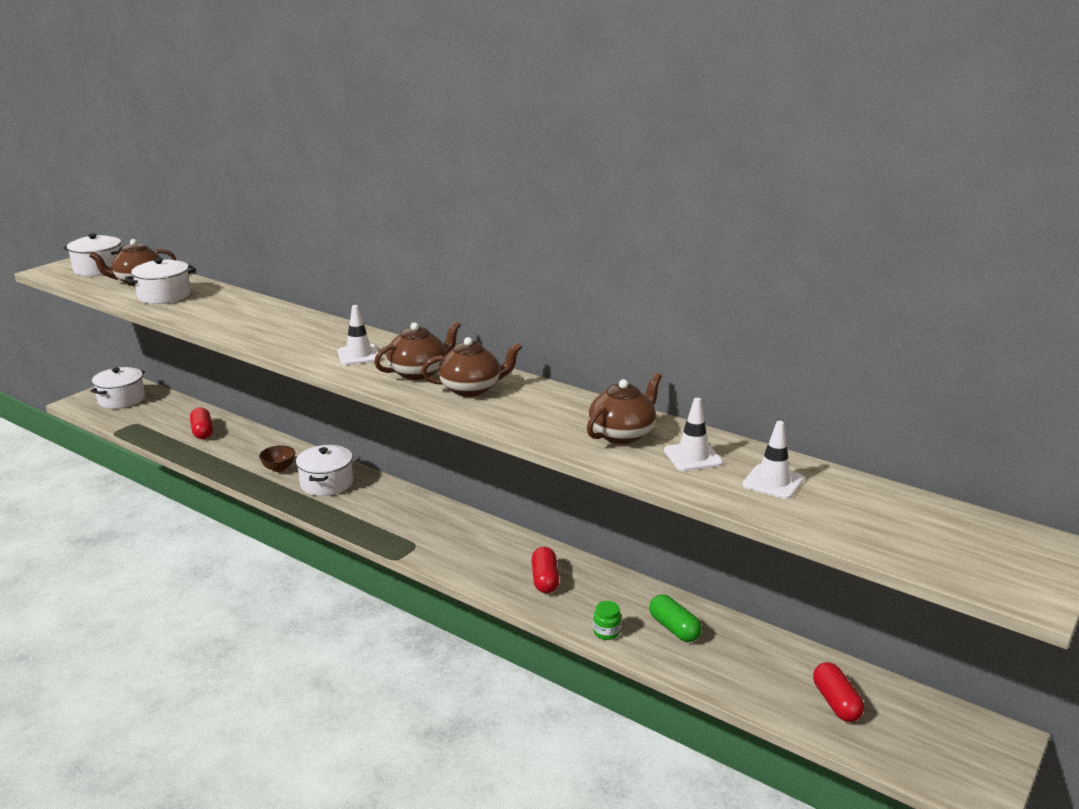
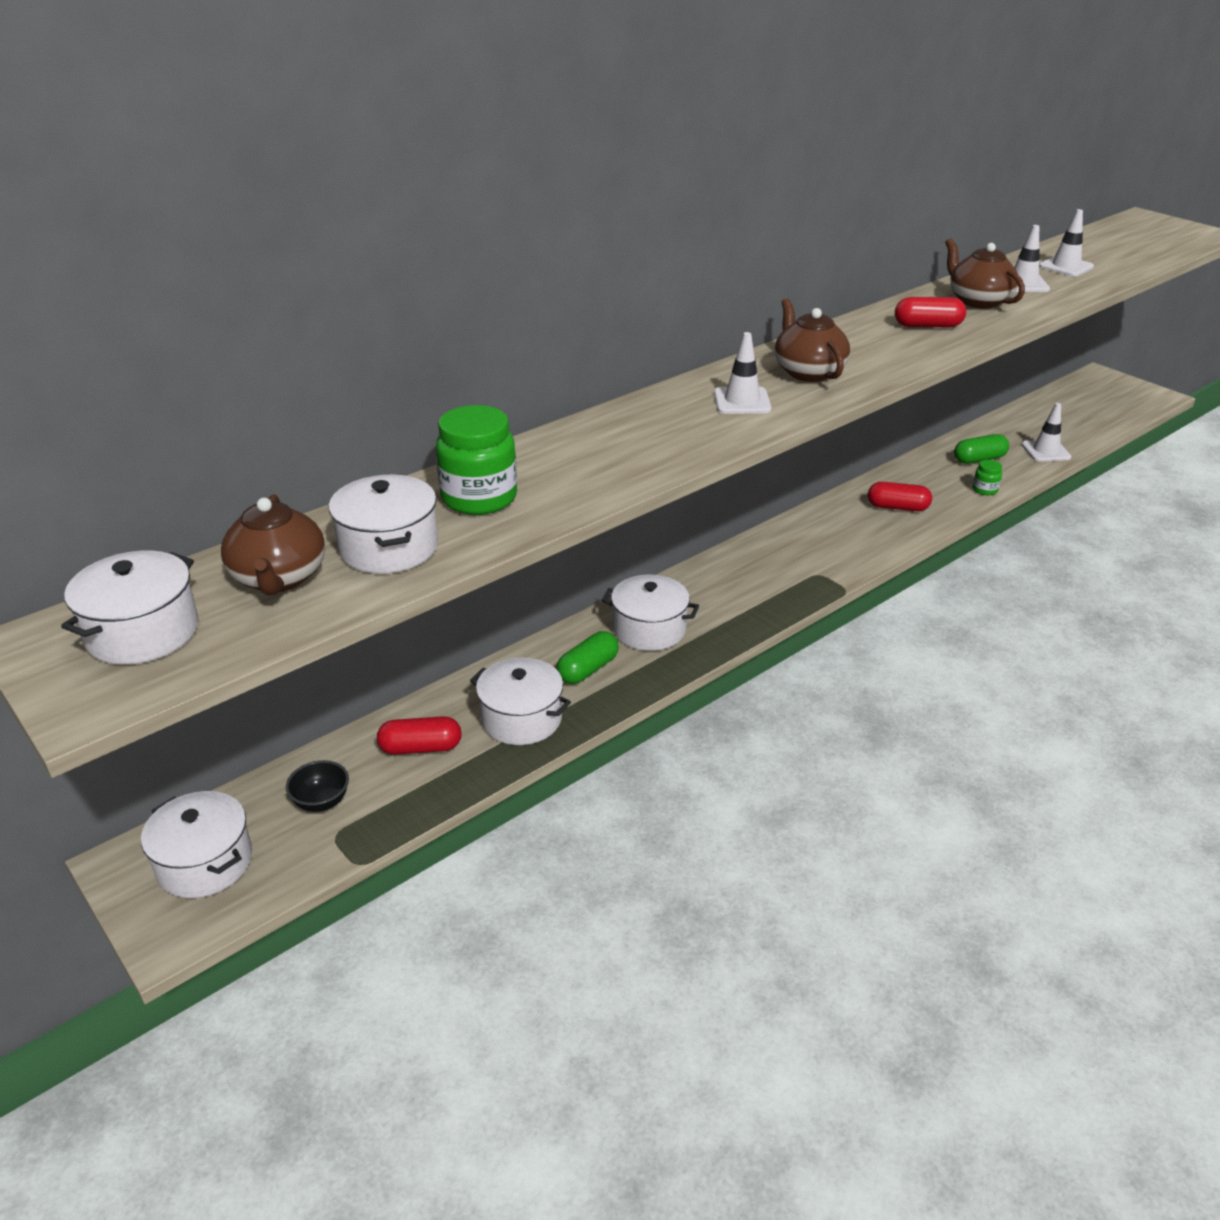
camera: 75 degrees left, 10 degrees up
brown bowl [259,445,295,472] -> green capsule [556,631,619,684]
brown teapot [421,337,522,397] -> none
red capsule [813,662,864,722] -> red capsule moved to [895,297,966,327]
none -> black bowl [286,760,349,812]
none -> green jar [436,405,517,515]
none -> white pot [470,658,571,745]
none -> white traffic cone [1022,403,1071,462]

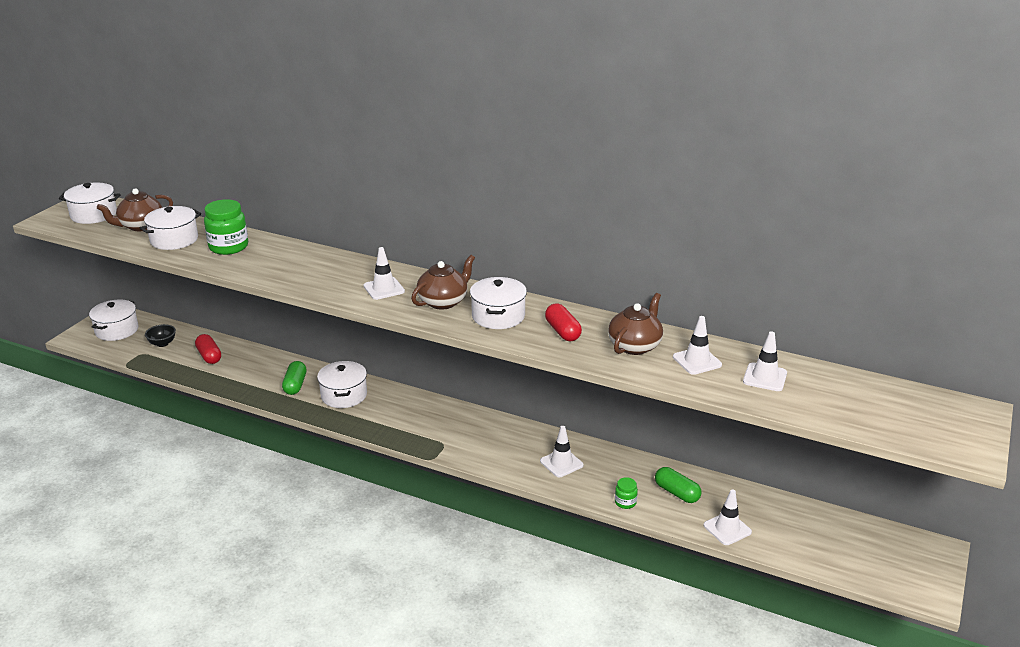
camera: 65 degrees right, 5 degrees down
white pot [470,658,571,745] -> white pot moved to [470,277,527,329]
green capsule [556,631,619,684] -> green capsule turned 75 degrees clockwise [282,361,307,395]
red capsule [868,482,932,511] -> white traffic cone [540,426,584,477]

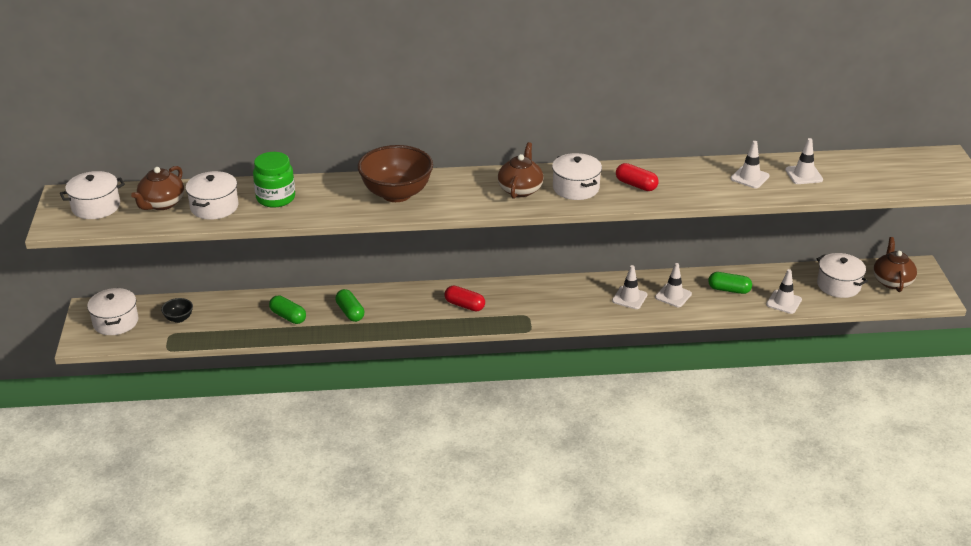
camera: 30 degrees left, 5 degrees up
red capsule [195,334,221,364] -> red capsule moved to [445,286,485,311]
white pot [317,361,367,408] -> white pot moved to [817,253,868,298]
white traffic cone [364,247,405,300] -> white traffic cone moved to [655,263,692,307]
brown teapot [608,293,663,355] -> brown teapot moved to [873,237,917,292]
green jar [615,477,638,509] -> none
none -> green capsule [269,295,306,324]
none -> brown bowl [358,145,433,202]

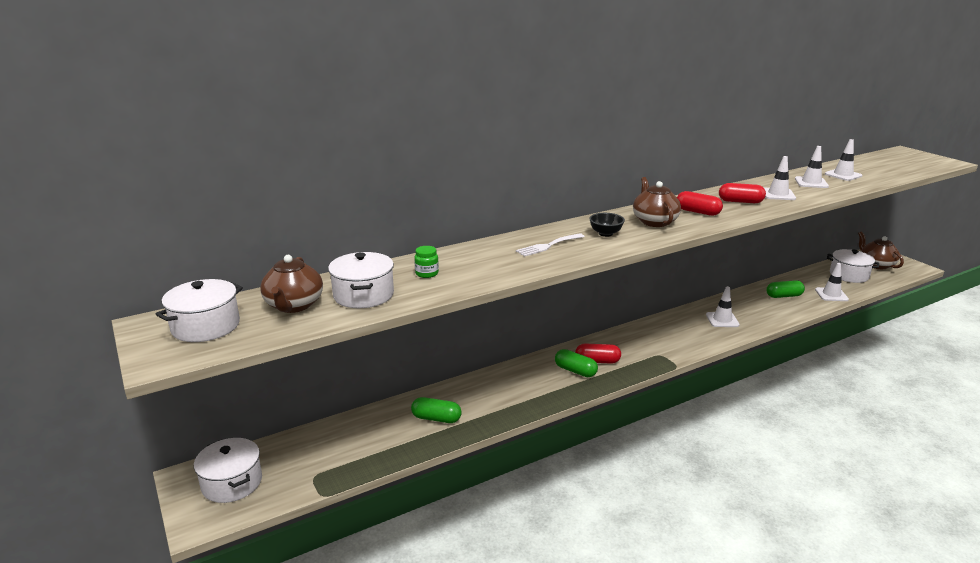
camera: 25 degrees left, 10 degrees down
black bowl [161,298,193,323] -> black bowl moved to [589,213,625,237]
green jar [253,152,295,208] -> green jar [414,246,439,278], size x0.50
green capsule [335,289,364,322] -> green capsule moved to [555,349,598,377]
brown bowl [358,145,433,202] -> white fork [516,233,585,257]
white pot [552,153,602,200] -> red capsule [677,191,723,216]
white traffic cone [655,263,692,307] -> white traffic cone moved to [764,156,796,200]

